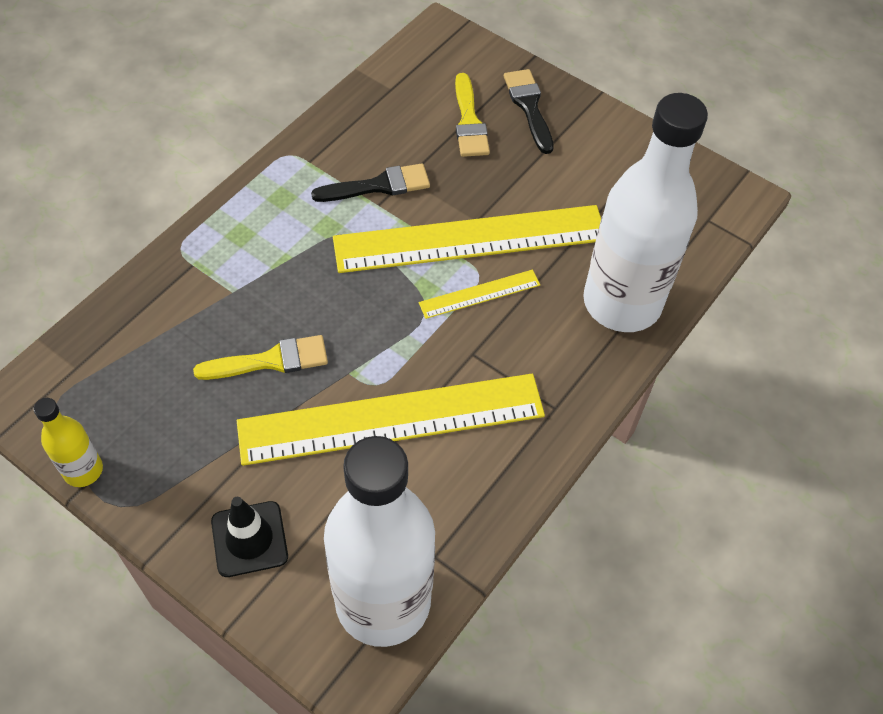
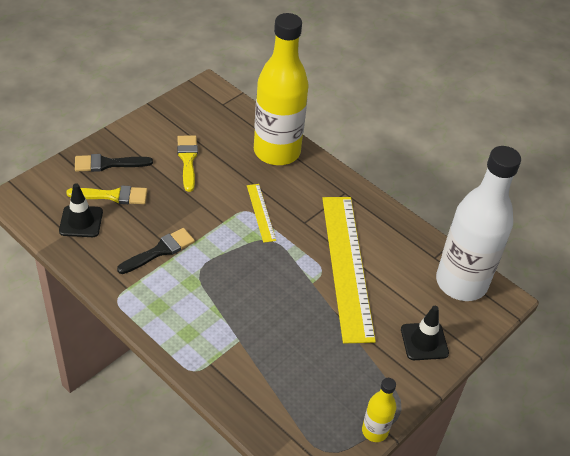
camera: 85 degrees left, 10 degrees down
yellow brush [193,335,328,380] -> yellow brush moved to [177,135,198,192]
black brush [311,163,430,202] -> black brush turned 60 degrees clockwise [117,228,195,274]
yellow ruler [333,205,601,273] -> none
white bottle [583,93,708,332] -> yellow bottle [254,13,309,165]
none -> black traffic cone [59,183,103,237]

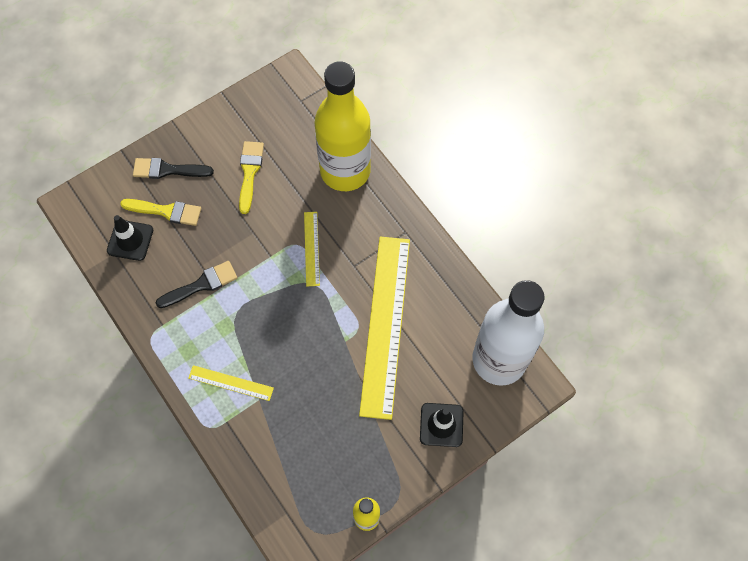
camera: 15 degrees right, 20 degrees up
none -> yellow ruler [188,365,274,401]

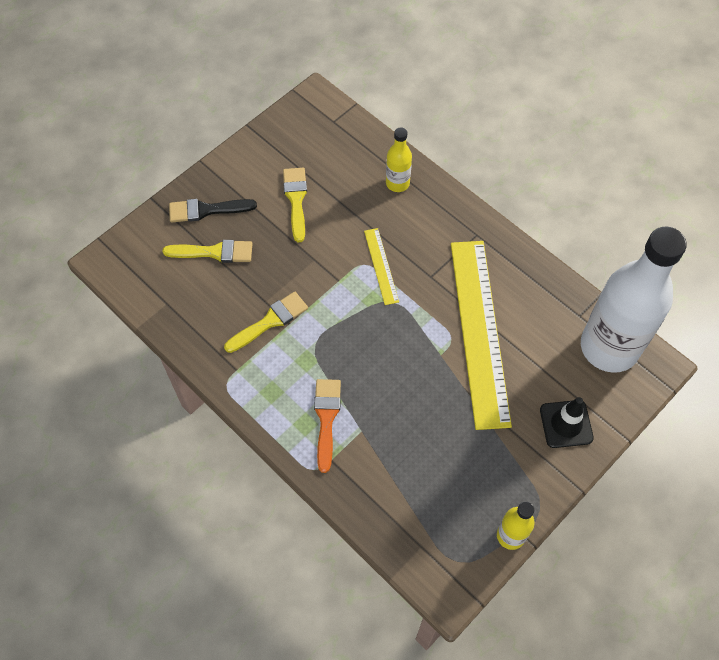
camera: 10 degrees left, 5 degrees down
black traffic cone [107,215,153,261] -> none
black brush [156,261,237,308] -> yellow brush [224,292,308,353]
yellow ruler [188,365,274,401] -> orange brush [314,379,341,473]
yellow bottle [314,61,371,191] -> yellow bottle [386,127,412,192], size x0.44

